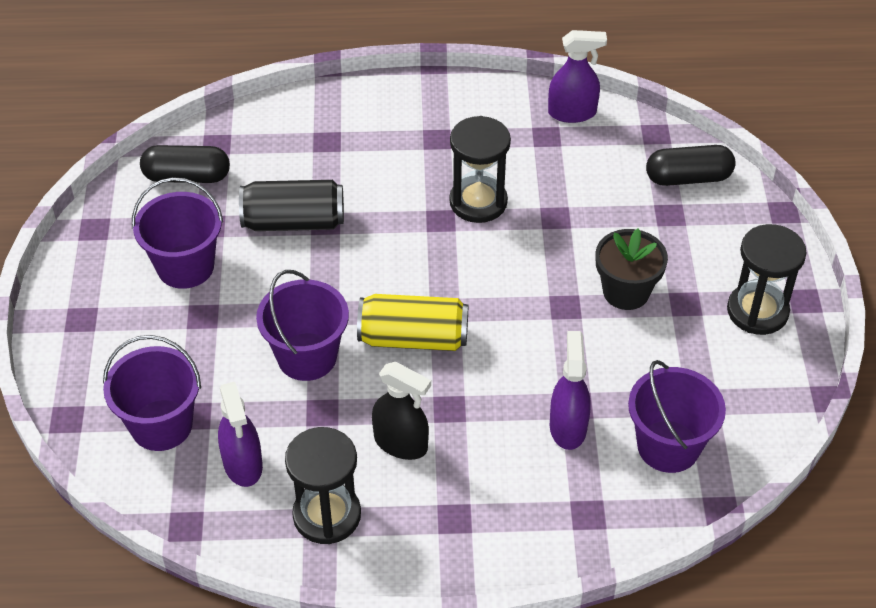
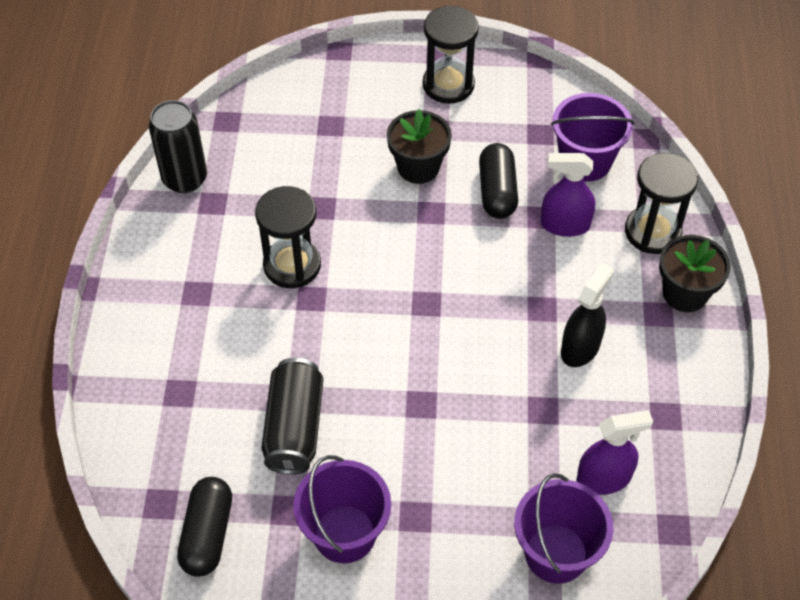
camera: 85 degrees left, 5 degrees up
purple bucket [256,270,349,381] -> none
black hourglass [285,427,361,544] -> black hourglass moved to [625,153,698,254]
yellow can [357,294,468,351] -> none
purple spray bottle [548,30,607,123] -> black can [149,100,207,193]
black capsule [646,145,736,186] -> black capsule moved to [479,143,518,219]
none -> black flower pot [659,235,731,312]

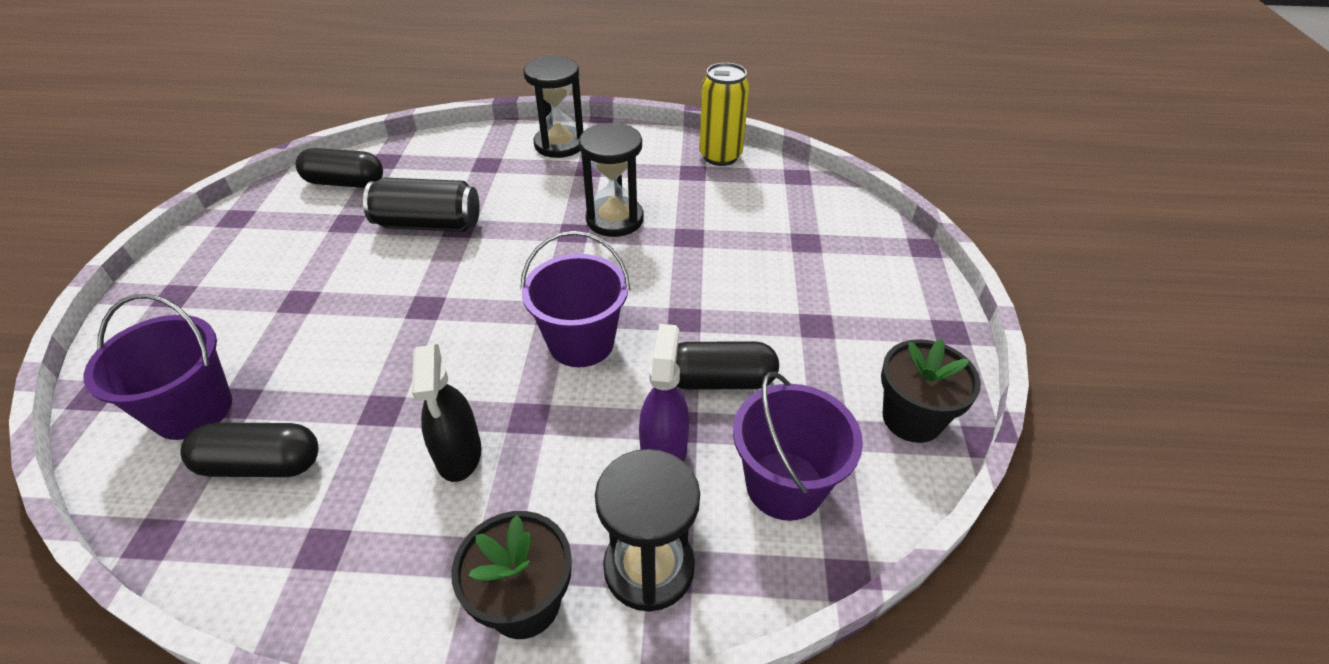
camera: 90 degrees right, 10 degrees down
black can [149,100,207,193] -> yellow can [699,63,749,166]
purple bucket [293,455,391,563] -> purple bucket moved to [520,231,630,367]
black flower pot [387,109,452,184] -> black flower pot moved to [881,339,981,443]
black hourglass [423,5,479,104] -> black hourglass moved to [524,56,583,158]
black spray bottle [561,263,614,367] -> black spray bottle turned 45 degrees clockwise [412,344,481,482]
purple spray bottle [576,410,653,495] -> black capsule [181,422,318,477]

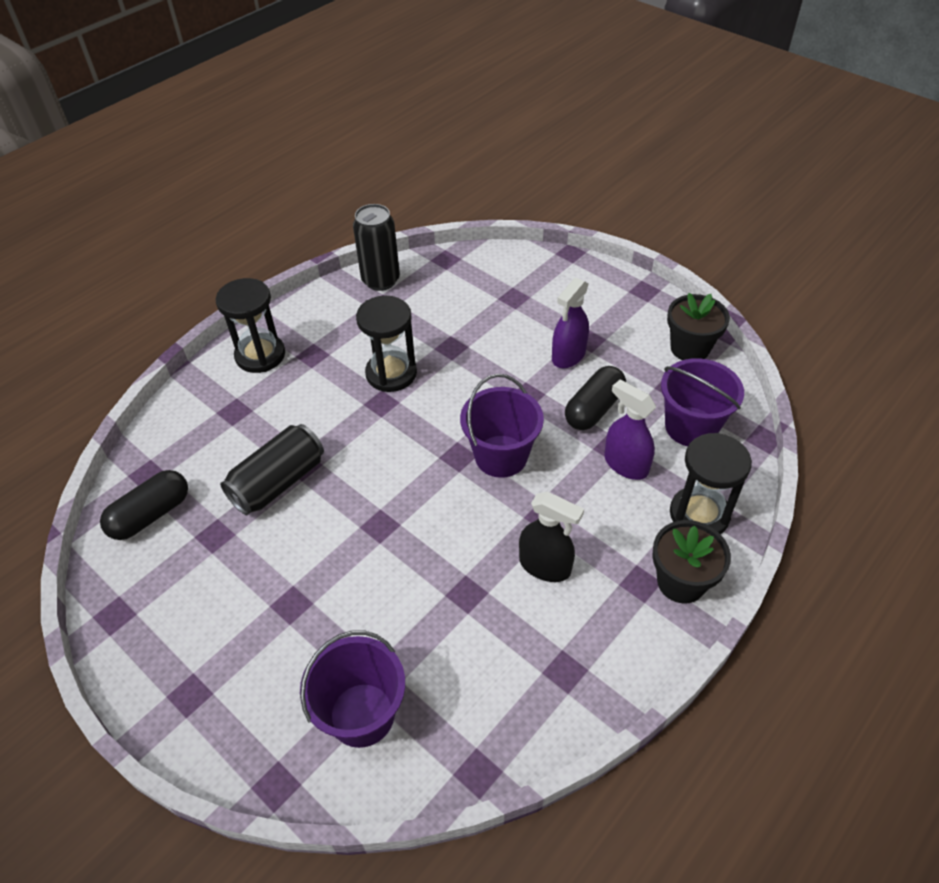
camera: 50 degrees left, 5 degrees up
black capsule [181,422,318,477] -> none
yellow can [699,63,749,166] -> black can [353,204,400,291]
none -> purple spray bottle [552,278,589,368]

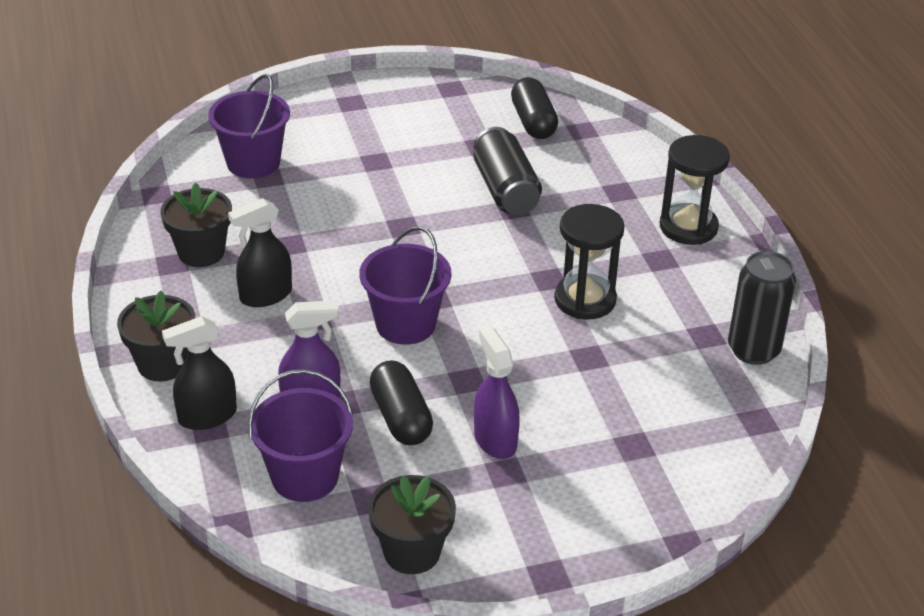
camera: 120 degrees right, 10 degrees down
black hourglass [670,433,752,534] -> black spray bottle [162,316,237,430]
none -> black flower pot [160,183,232,267]

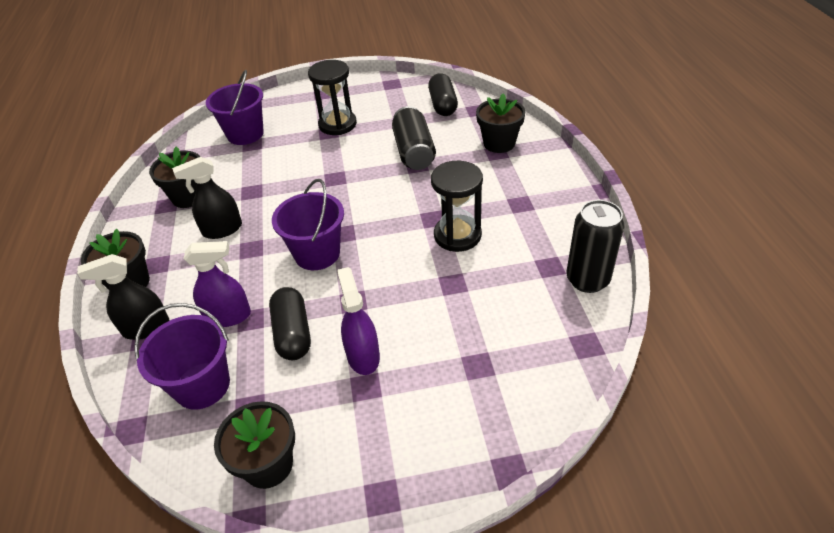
camera: 10 degrees right, 5 degrees up
black hourglass [660,135,730,245] -> black hourglass moved to [308,60,357,135]
none -> black flower pot [476,93,526,153]

